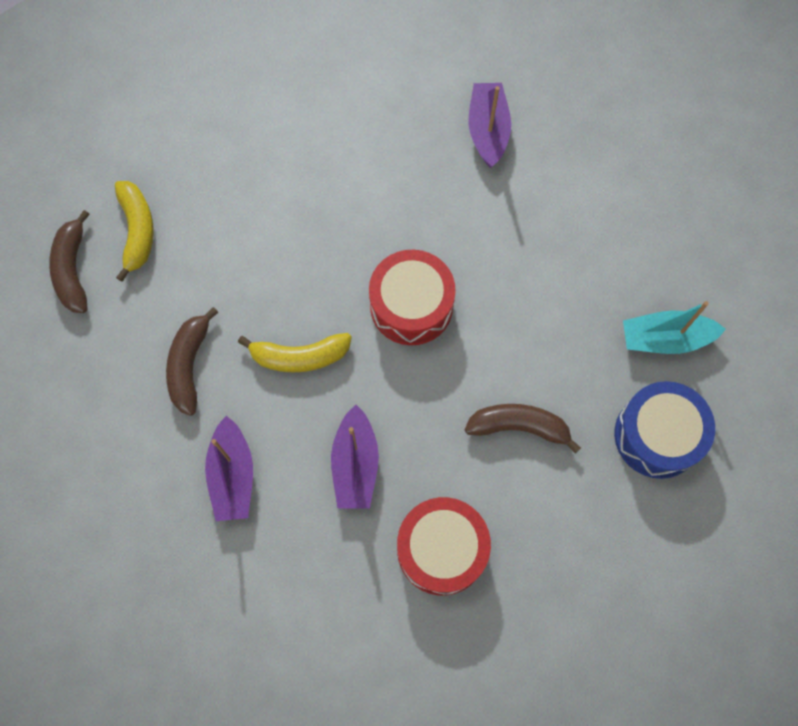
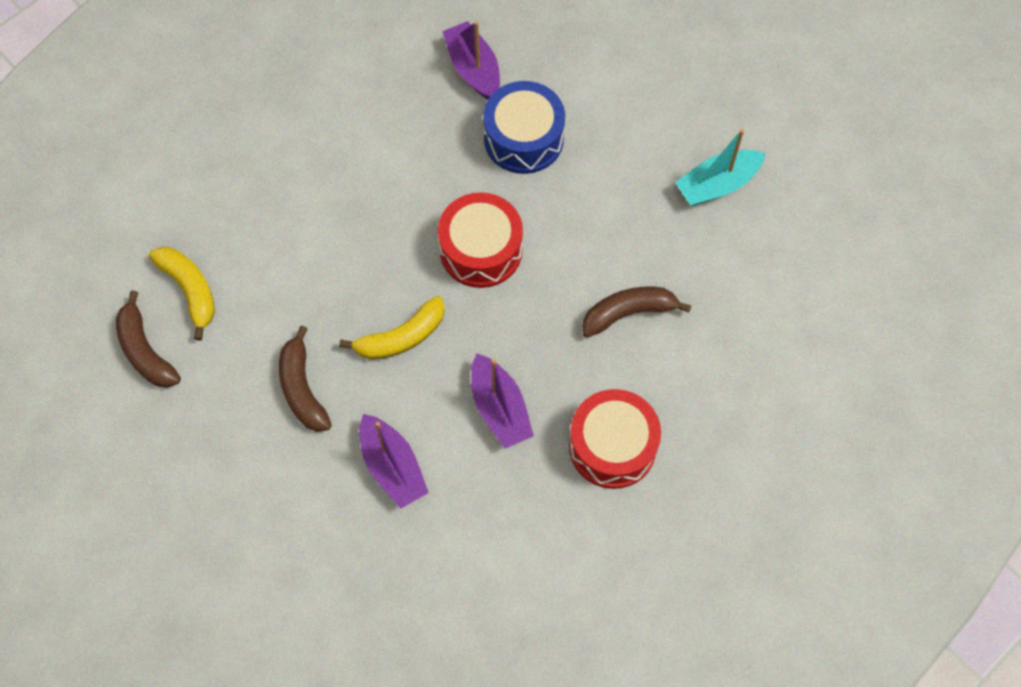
camera: 25 degrees left, 5 degrees down
blue drum [614,381,715,479] -> blue drum moved to [483,81,565,174]

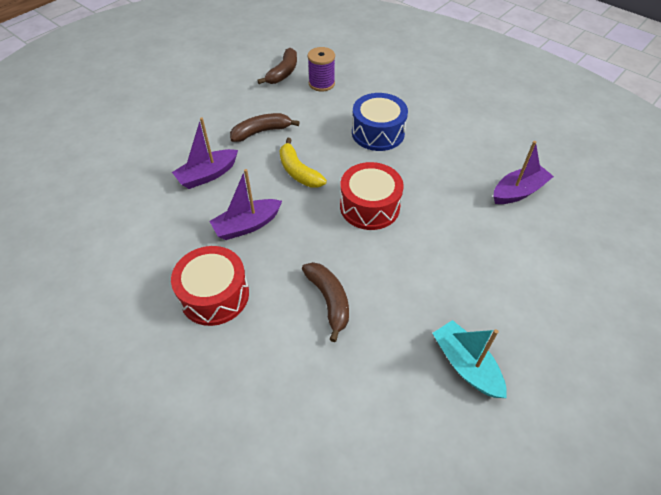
camera: 85 degrees right, 15 degrees down
brown banana [116,290,181,388] -> brown banana turned 150 degrees clockwise [257,48,297,84]
yellow banana [149,247,215,341] -> purple spool [308,47,335,92]
blue drum [483,81,565,174] -> blue drum moved to [352,93,408,151]

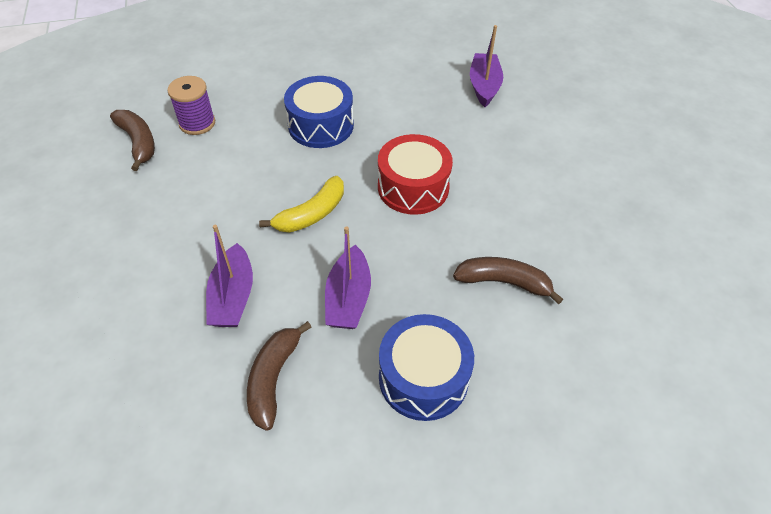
camera: 55 degrees left, 0 degrees up
red drum [171,246,249,326] -> blue drum [379,314,474,421]
brown banana [230,113,300,142] -> brown banana moved to [247,321,312,431]
yellow banana [279,138,327,188] -> yellow banana turned 45 degrees counterclockwise [259,176,344,232]
turquoise boat [432,320,507,398] -> none

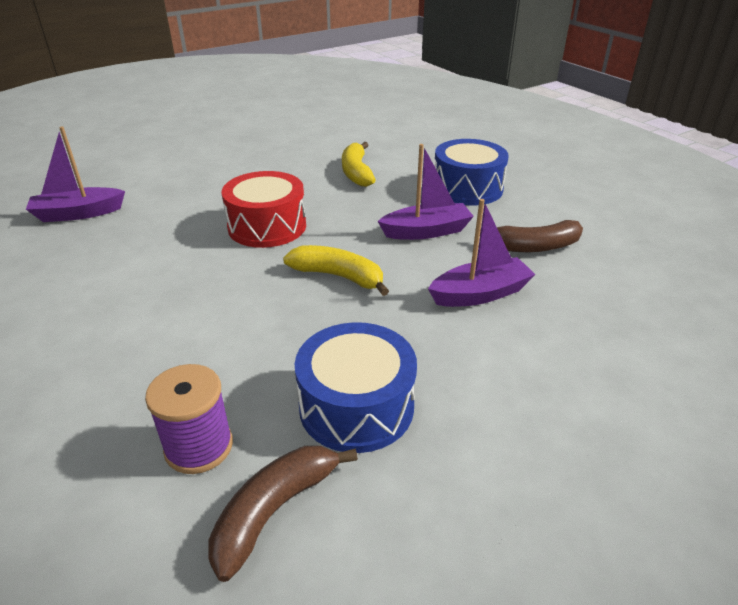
camera: 110 degrees left, 15 degrees down
blue drum [284,76,354,148] -> blue drum moved to [295,322,417,453]
brown banana [453,257,563,305] -> yellow banana [342,142,376,187]

